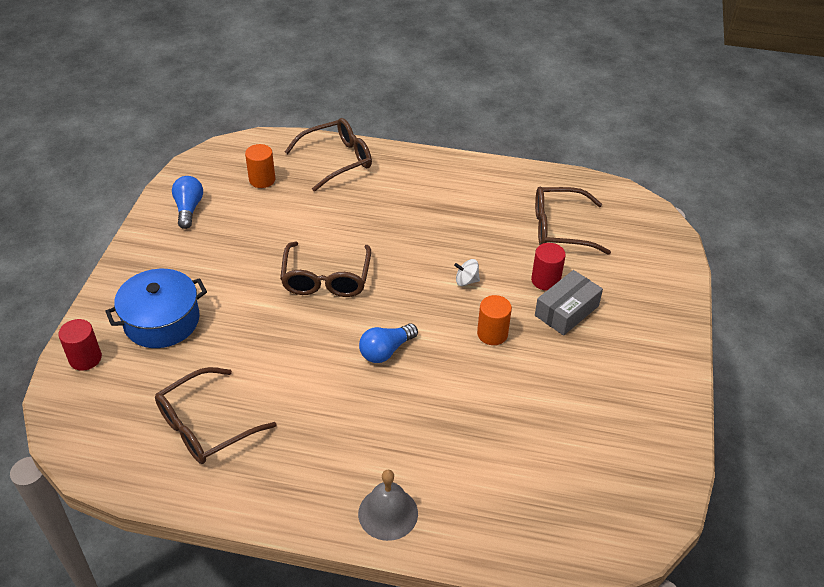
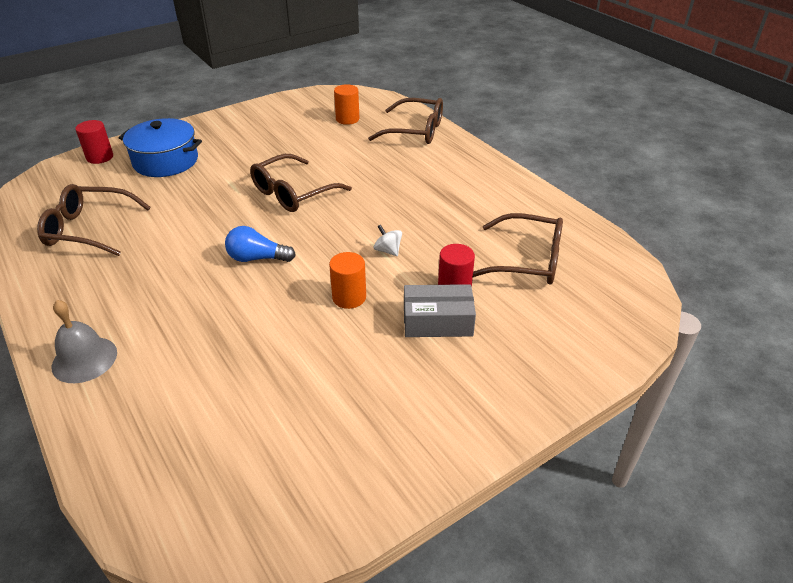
camera: 45 degrees right, 5 degrees down
blue light bulb [172,176,203,229] -> none
brown glasses [535,187,611,255] -> brown glasses turned 150 degrees clockwise [473,213,563,285]

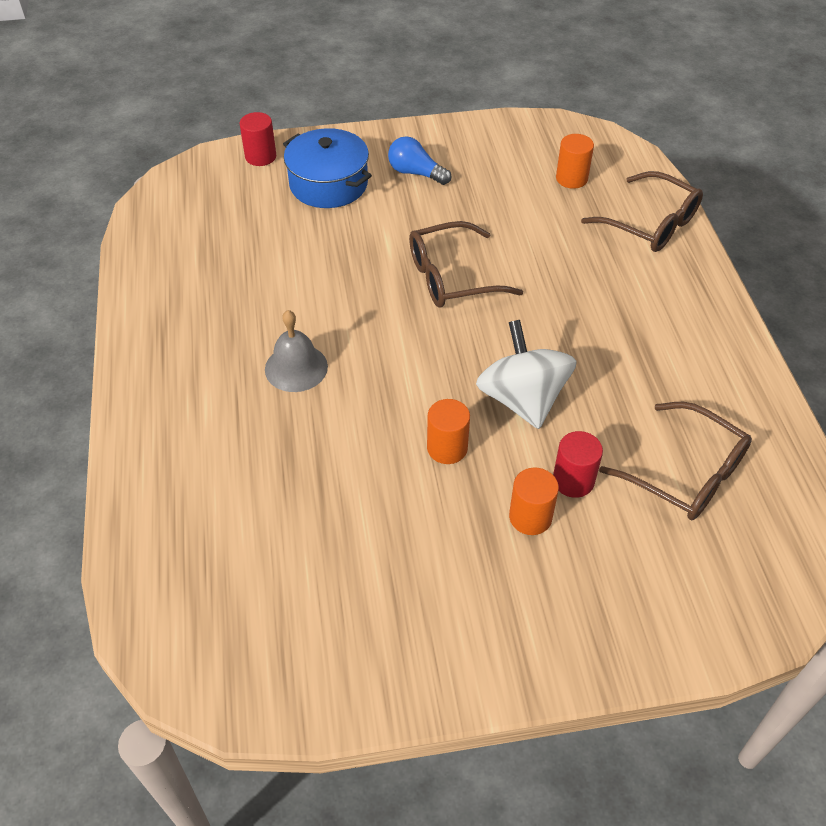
camera: 25 degrees right, 10 degrees up
brown glasses [37,184,151,256] -> none
grey bell [52,300,117,383] -> grey bell moved to [265,310,328,392]
blue light bulb [225,226,296,262] -> blue light bulb moved to [388,136,451,185]
white spinning top [374,225,402,256] -> white spinning top [476,320,577,429], size x2.42
grey box [404,284,476,337] -> orange cylinder [509,468,559,535]

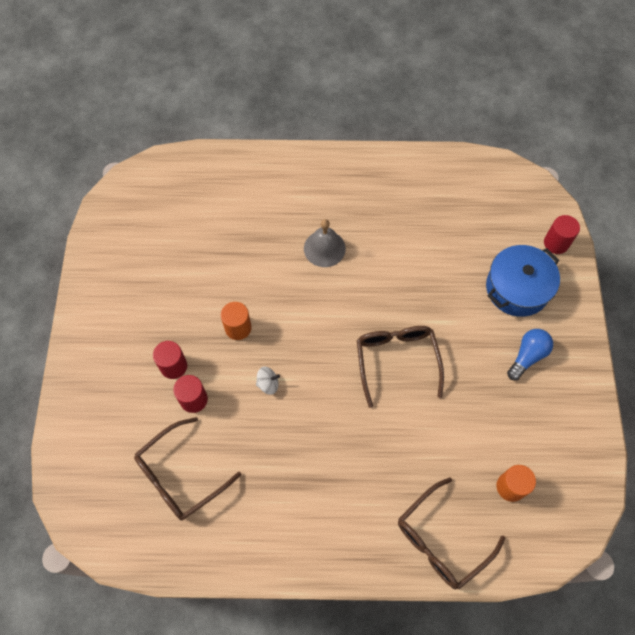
camera: 100 degrees right, 15 degrees up
white spinning top [476,320,577,429] -> white spinning top [256,367,280,395], size x0.41
orange cylinder [509,468,559,535] -> red cylinder [153,341,187,379]

